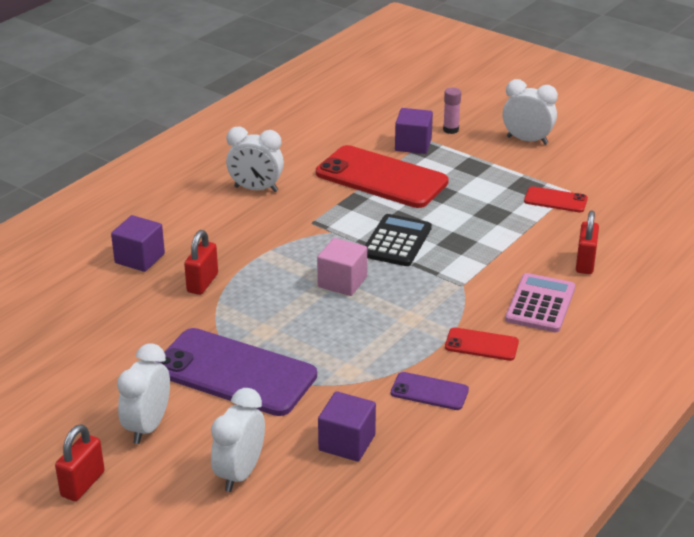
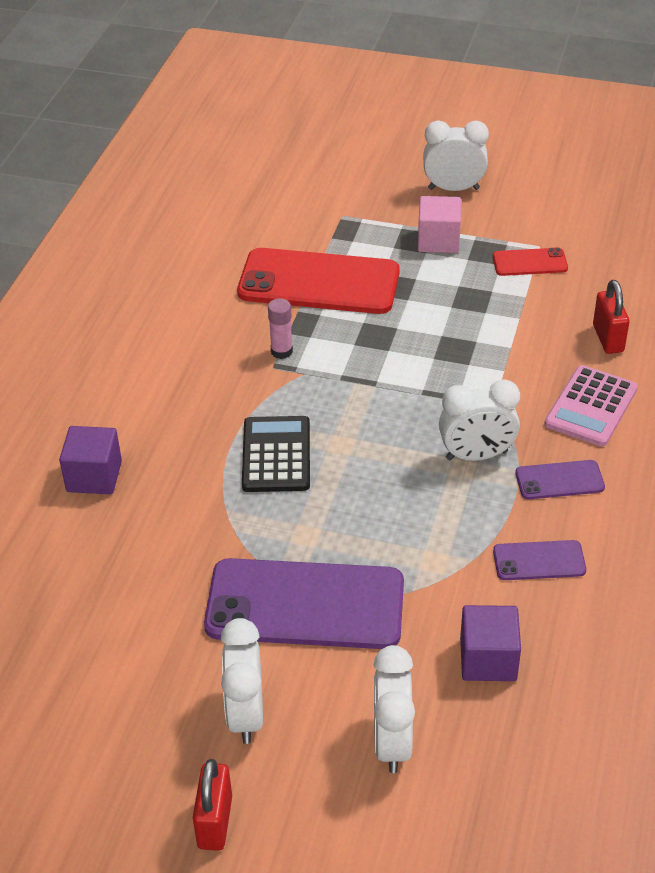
camera: 20 degrees left, 10 degrees up
red padlock [184,230,218,295] -> none
white clock [226,127,284,192] -> white clock moved to [439,379,520,461]
pink cube [317,238,367,296] -> pink cube moved to [418,196,461,253]
black calculator [365,214,432,266] -> black calculator moved to [242,416,310,492]
purple cube [395,108,433,154] -> none
pink glue stick [443,88,461,134] -> pink glue stick moved to [268,298,293,359]
red phone [445,327,519,361] -> purple phone [515,460,605,499]
pink calculator [505,273,575,332] -> pink calculator turned 150 degrees counterclockwise [544,365,638,447]

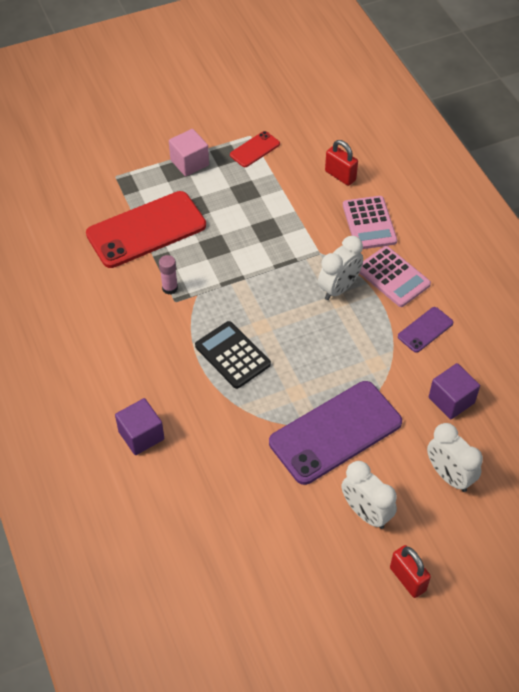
camera: 40 degrees left, 10 degrees up
white clock [423,120,489,191] -> none
purple phone [515,460,605,499] -> pink calculator [360,246,431,307]

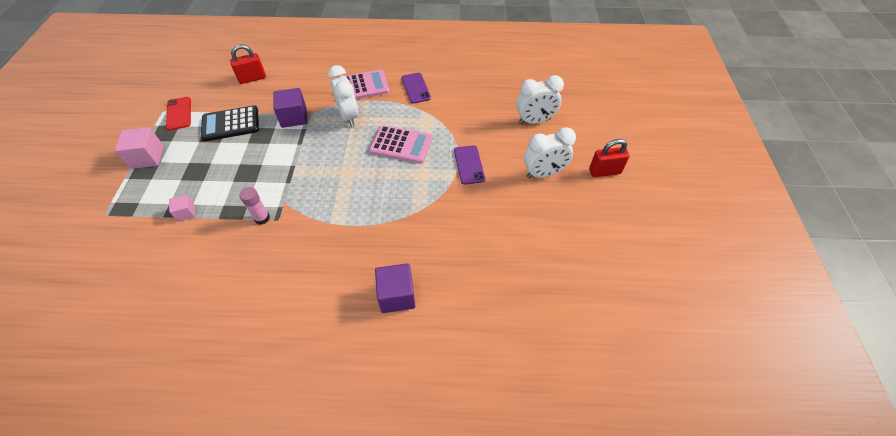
camera: 65 degrees left, 0 degrees up
red phone [86,191,206,268] -> pink cube [169,195,195,221]
black calculator [195,321,271,389] -> black calculator moved to [201,105,259,141]
purple phone [269,381,402,485] -> purple phone [454,145,485,185], size x0.47
pink calculator [343,196,397,249] -> pink calculator moved to [369,125,433,164]
purple cube [429,363,480,419] -> purple cube moved to [273,88,307,128]

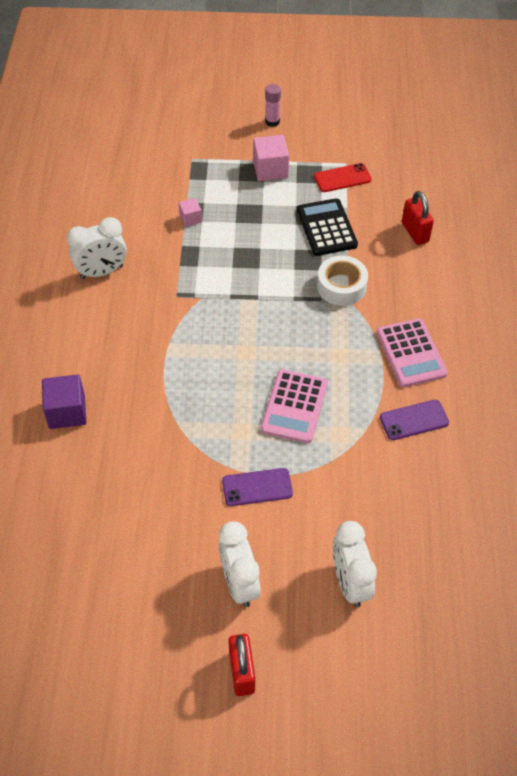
camera: 90 degrees right, 0 degrees up
pink glue stick [239,187,270,225] -> pink glue stick moved to [265,84,281,127]
purple cube [273,88,307,128] -> white tape [317,256,368,306]
white clock [328,65,358,127] -> white clock moved to [67,217,127,279]

